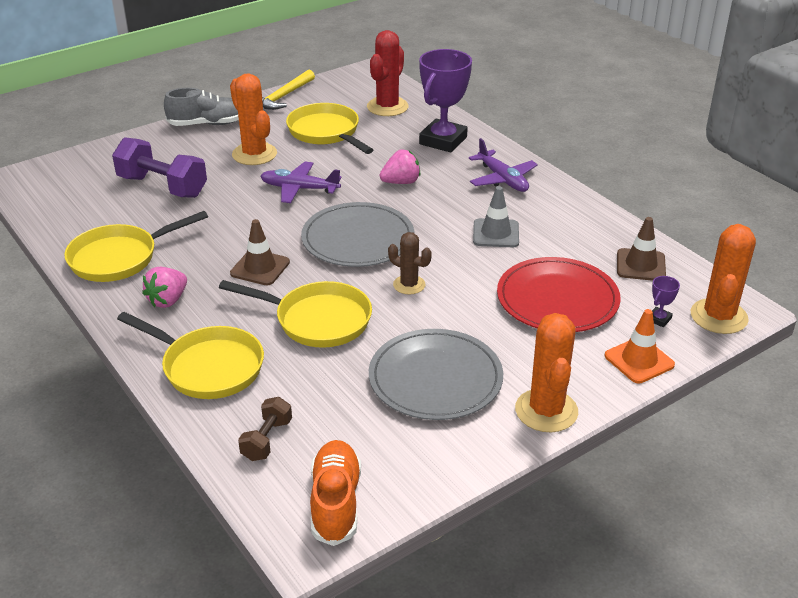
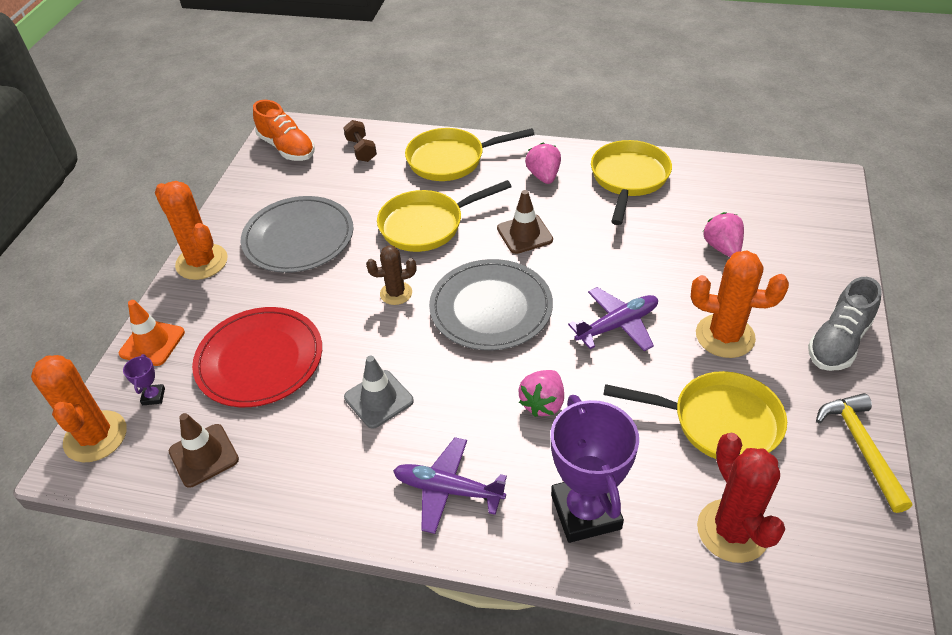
camera: 140 degrees right, 10 degrees up
purple dumbbell [112,137,207,198] -> pink strawberry [703,212,744,257]

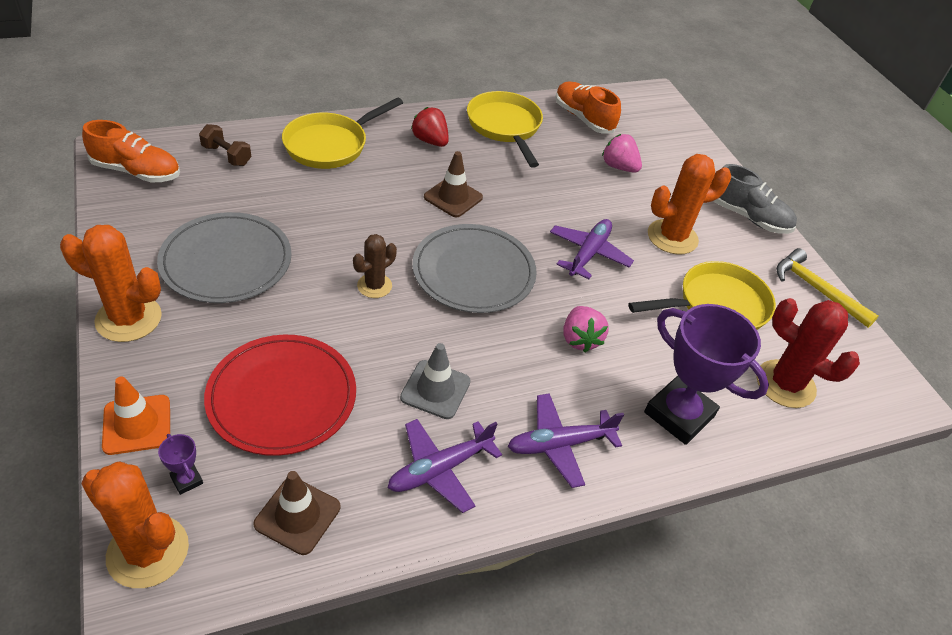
camera: 40 degrees left, 0 degrees up
yellow pan [377,180,512,252] -> none
pink strawberry [525,143,561,184] -> red strawberry [411,107,449,147]
grey shoe [808,277,881,371] -> grey shoe turned 60 degrees counterclockwise [714,164,797,234]
none -> purple plane [388,419,502,513]
none -> orange shoe [555,82,621,134]

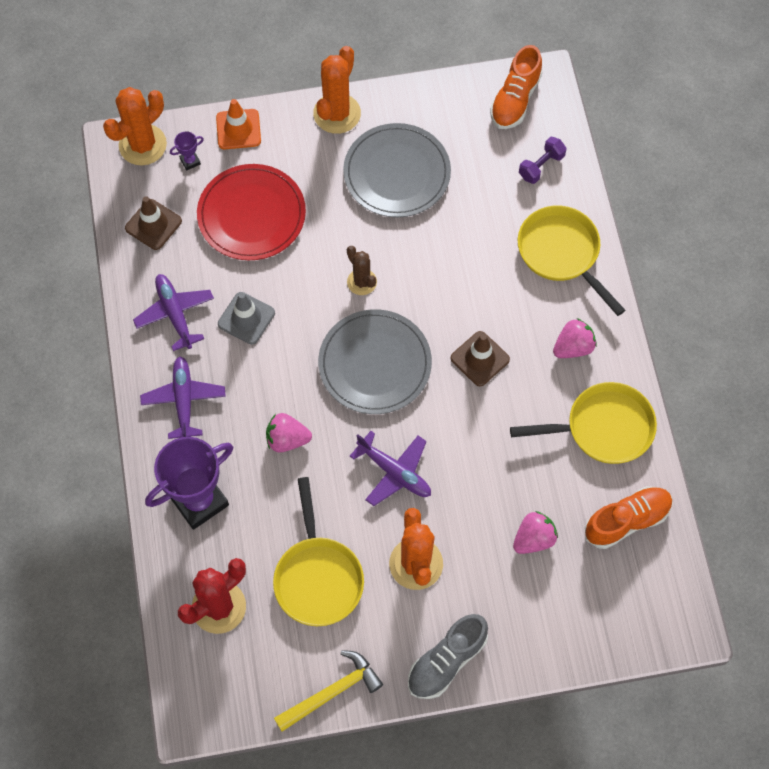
camera: 105 degrees right, 20 degrees up
brown dumbbell [199,124,251,166] -> purple dumbbell [519,137,567,184]
red strawberry [411,107,449,147] -> pink strawberry [553,318,597,358]

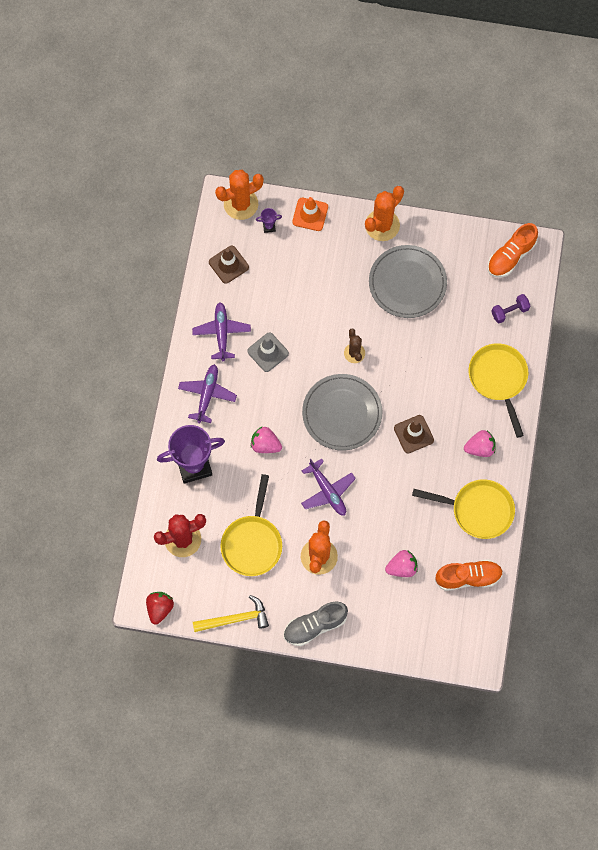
camera: 20 degrees right, 5 degrees up
red plate [197,164,306,260] -> none
none -> red strawberry [146,592,174,625]

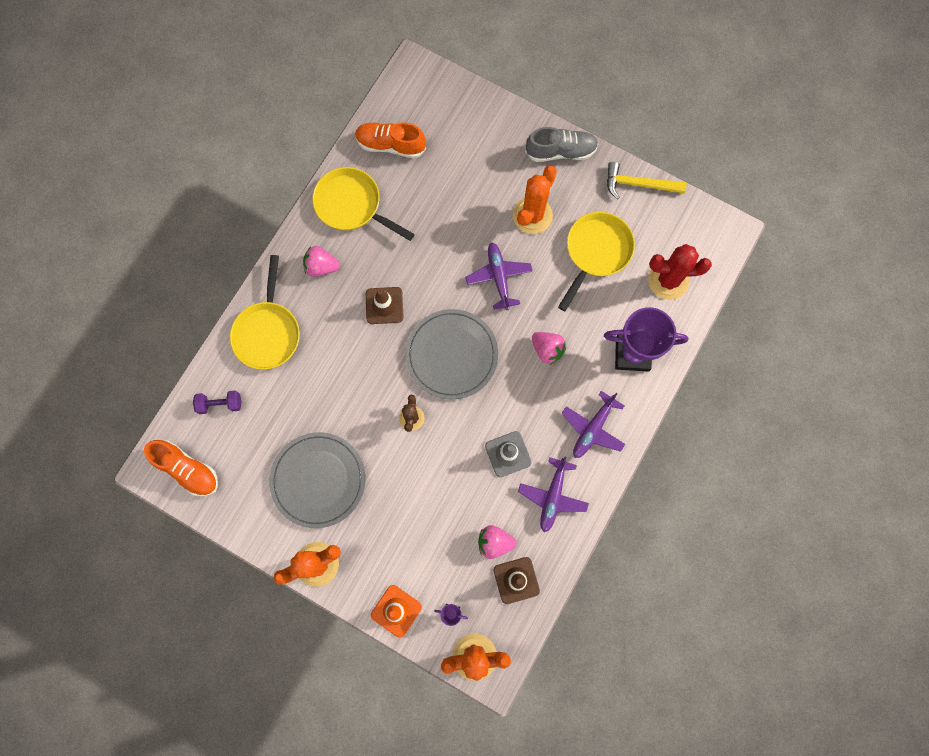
camera: 160 degrees left, 5 degrees up
red strawberry [146,592,174,625] -> none
pink strawberry [385,550,417,577] -> pink strawberry moved to [478,525,517,559]
orange shoe [488,223,538,277] -> orange shoe turned 60 degrees clockwise [144,440,218,497]

